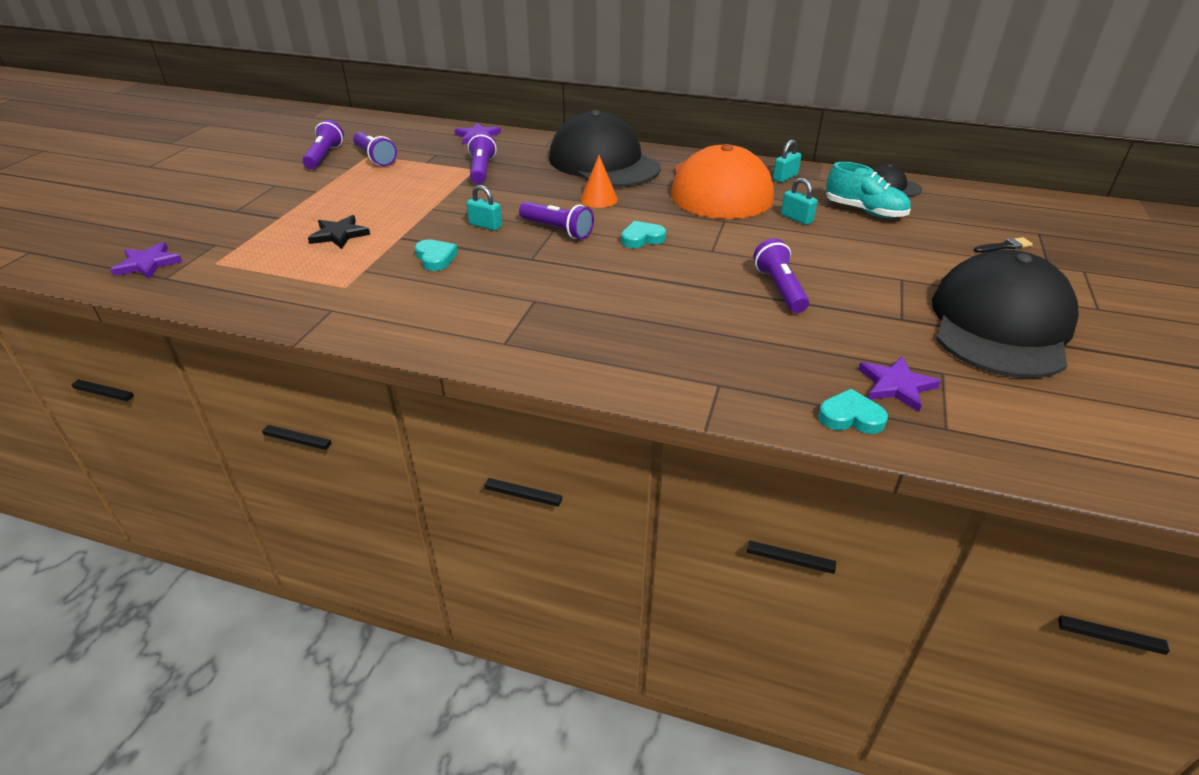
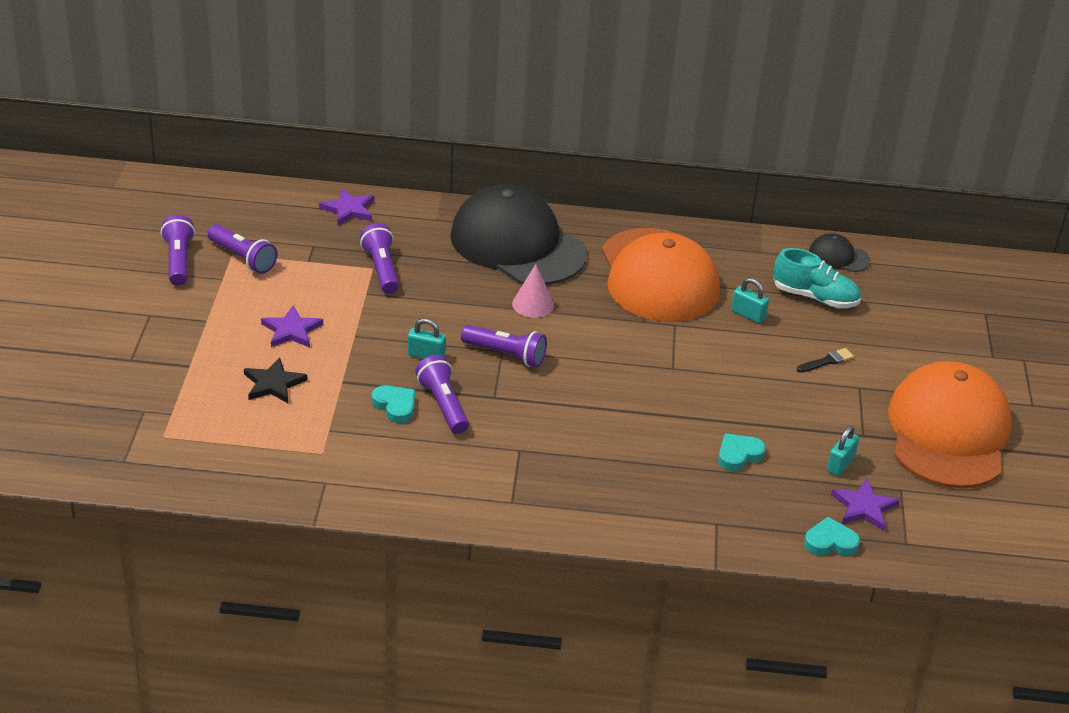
camera: 15 degrees left, 0 degrees up
purple star [110,242,183,279] -> purple star moved to [261,306,323,347]
orange cone [580,155,618,208] -> pink cone [512,264,554,318]
turquoise heart [621,221,666,248] -> turquoise heart moved to [718,433,766,471]
purple flashlight [753,239,809,313] -> purple flashlight moved to [415,355,469,434]
turquoise padlock [773,140,801,183] -> turquoise padlock moved to [827,425,859,476]
black cap [932,250,1079,378] -> orange cap [888,361,1012,488]
black brush [974,237,1033,253] -> black brush moved to [797,348,854,373]

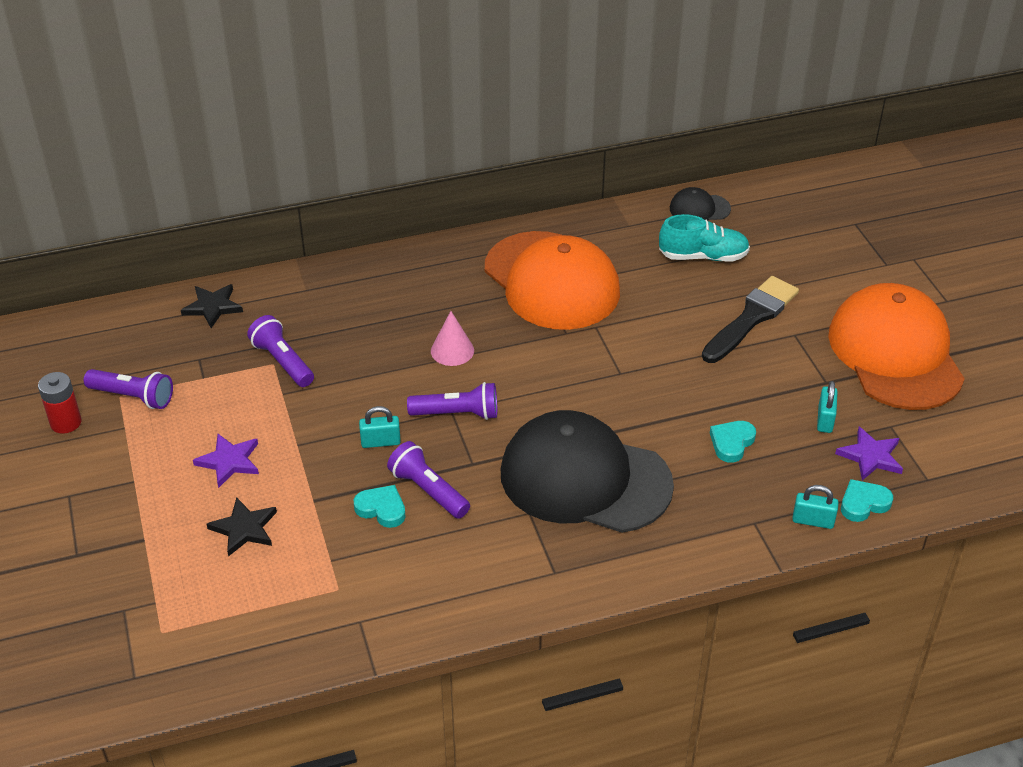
camera: 20 degrees left, 5 degrees up
purple flashlight [161,215,195,286] -> red battery [38,372,82,434]
purple star [319,188,374,225] -> black star [181,284,243,328]
black cap [450,184,587,285] -> black cap moved to [501,410,674,533]
turquoise padlock [731,278,769,323] -> turquoise padlock moved to [792,485,839,529]
black brush [797,348,854,373] -> black brush [702,276,799,363], size x2.26

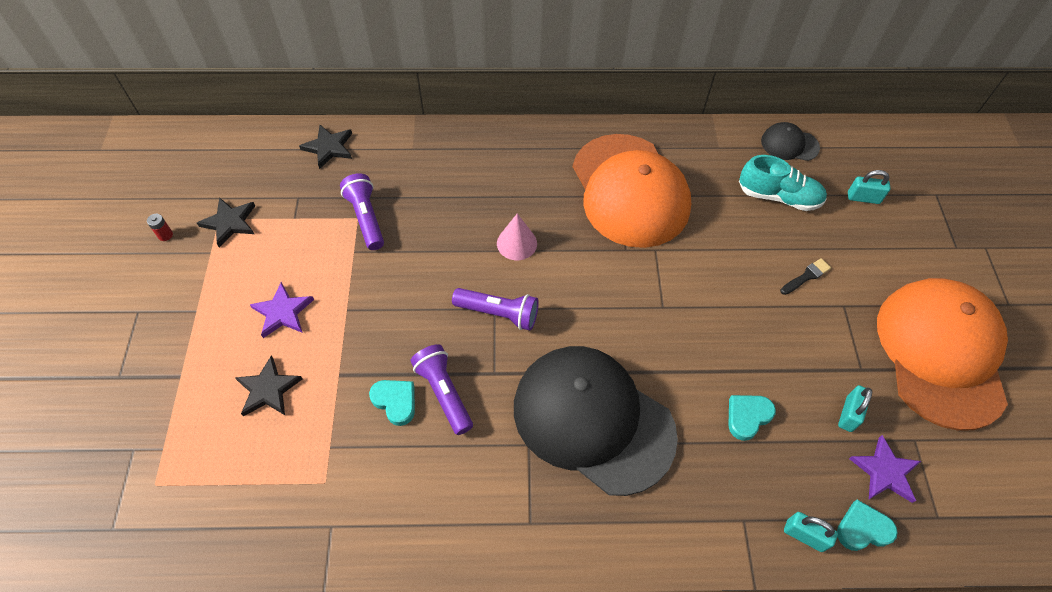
camera: 15 degrees right, 15 degrees up
red battery [38,372,82,434] -> red battery [147,214,173,241], size x0.54
purple flashlight [84,369,173,409] -> black star [197,198,255,247]
turquoise padlock [359,406,401,448] -> turquoise padlock moved to [848,170,891,204]
black brush [702,276,799,363] -> black brush [780,258,831,295], size x0.44

